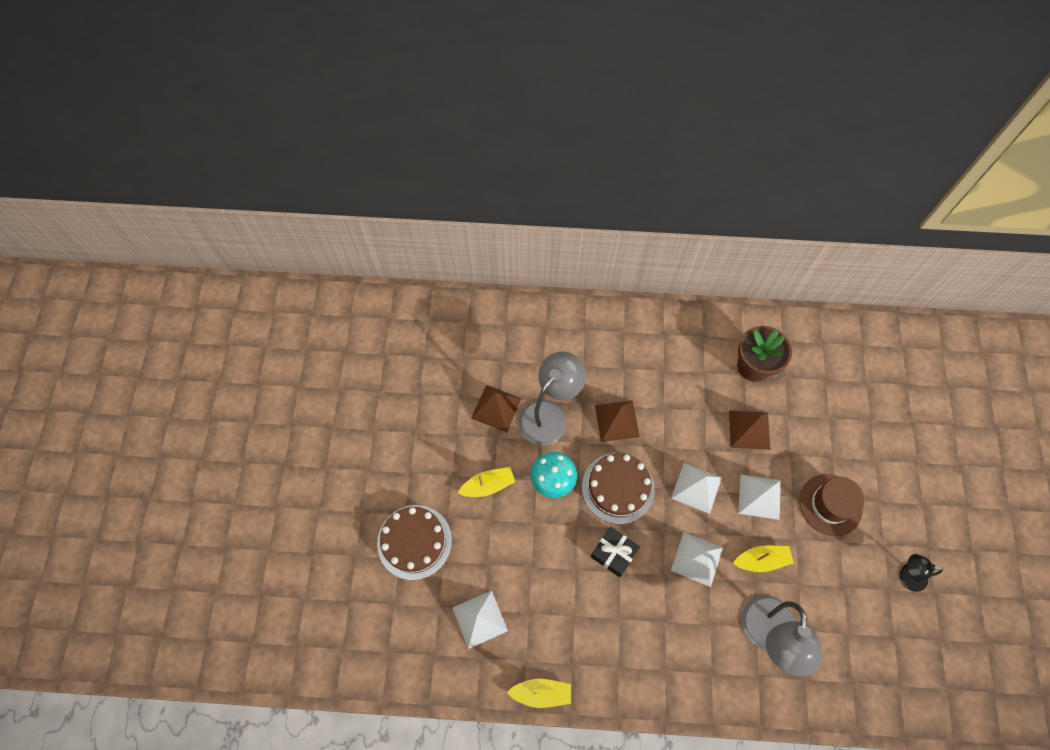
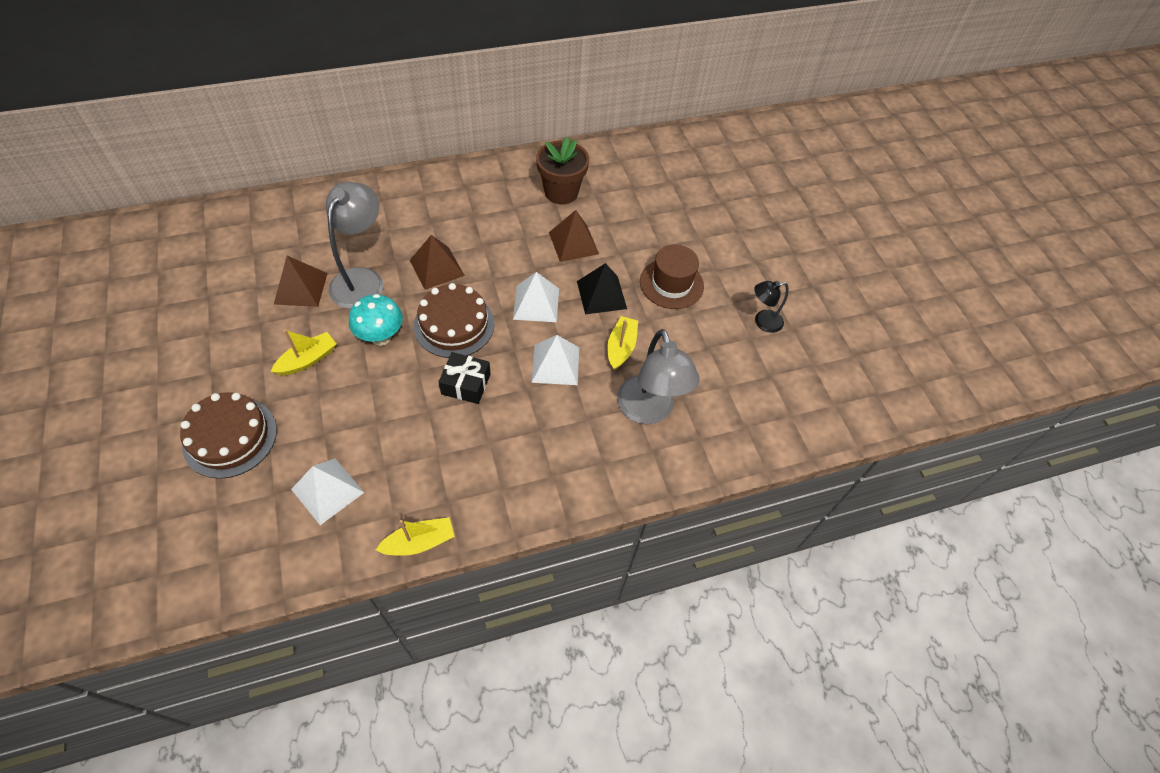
camera: 25 degrees left, 10 degrees down
yellow boat [733,546,794,572] -> yellow boat turned 45 degrees counterclockwise [607,316,638,370]
white pyramid [738,475,781,520] -> black pyramid [577,263,627,314]

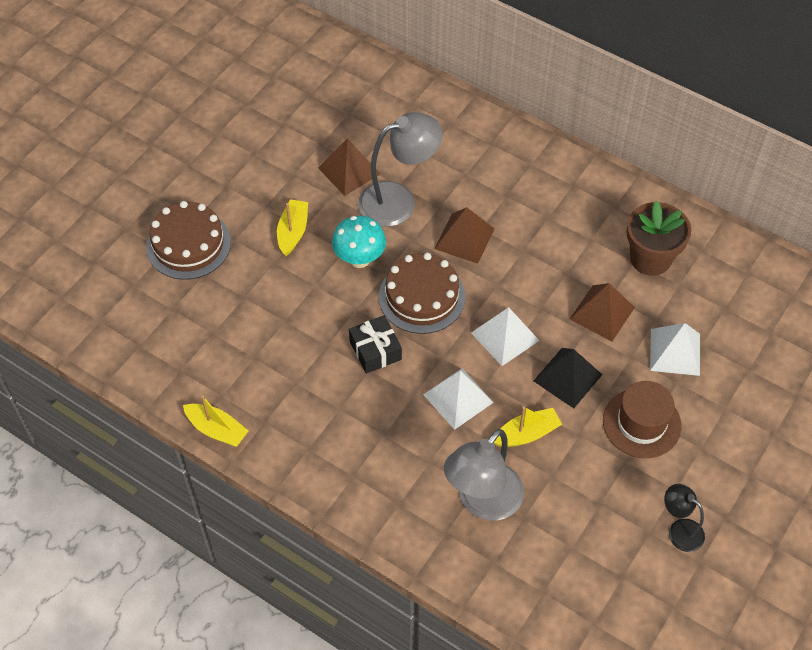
camera: 55 degrees right, 0 degrees up
yellow boat [271,330,336,375] -> yellow boat turned 90 degrees counterclockwise [277,199,308,256]
white pyramid [291,458,365,525] -> white pyramid moved to [650,323,700,376]

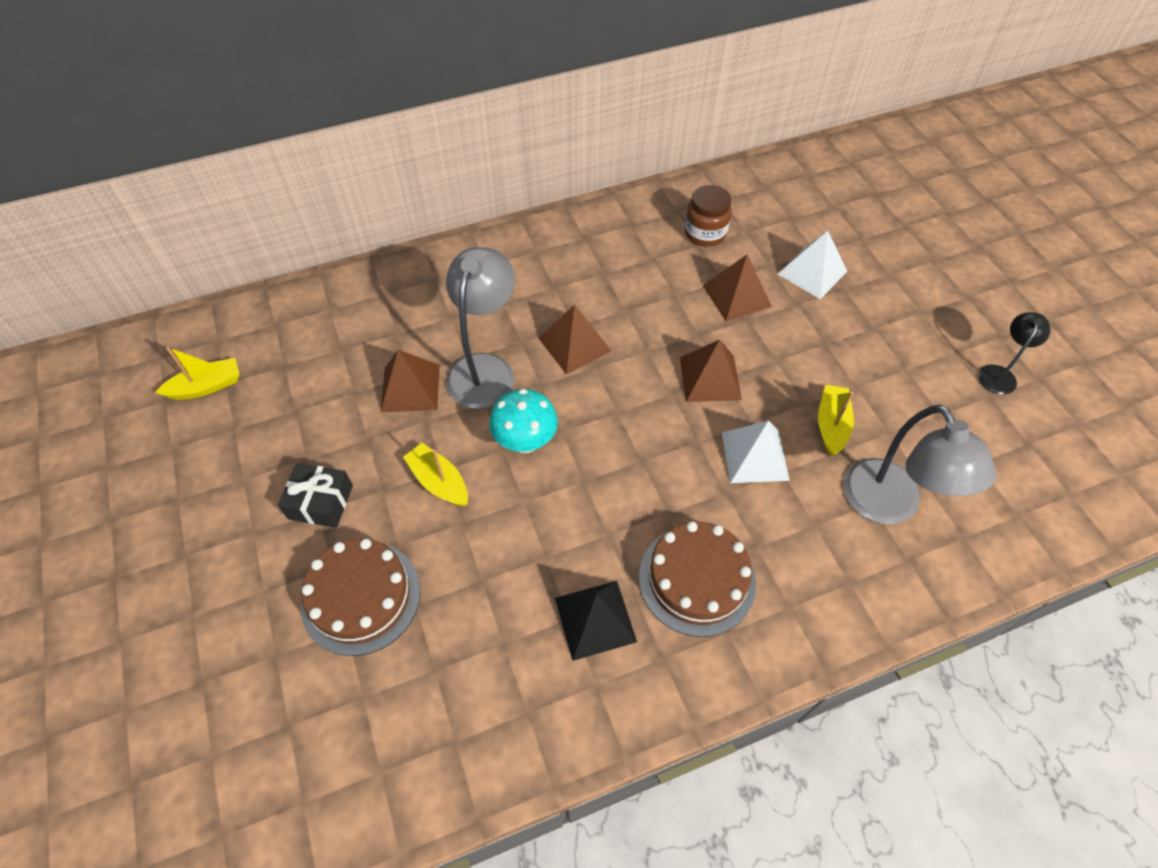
camera: 55 degrees left, 0 degrees up
yellow boat [183,395,248,447] -> yellow boat moved to [155,347,239,400]
black gift [349,315,402,374] -> black gift moved to [278,463,353,528]
brown cake [379,253,465,334] -> brown cake moved to [639,521,756,637]
white pyramid [471,307,539,366] -> brown pyramid [680,340,742,402]
black pyramid [534,348,603,408] -> black pyramid moved to [555,581,637,661]
brown hat [603,381,681,458] -> none
brown flower pot [626,201,691,276] -> brown jar [684,185,732,246]
black lamp [664,484,705,552] -> black lamp turned 135 degrees clockwise [978,312,1050,395]

